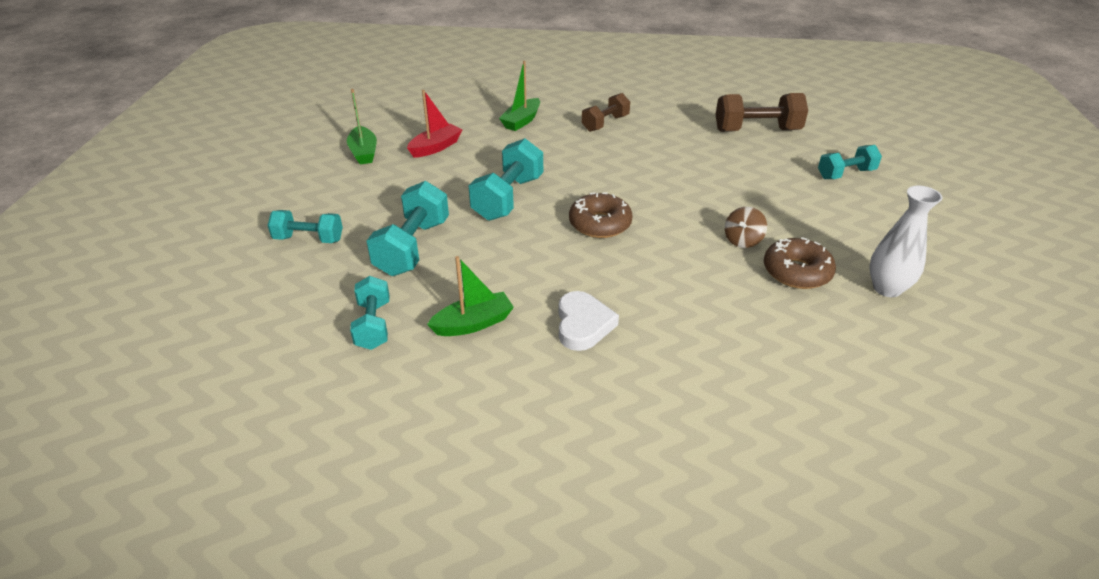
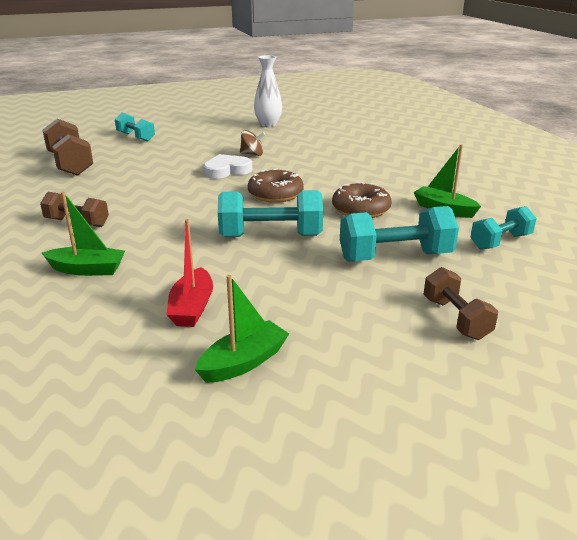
camera: 115 degrees left, 10 degrees down
turquoise dumbbell [268,210,343,243] -> brown dumbbell [423,267,498,340]
red boat [407,90,463,158] -> red boat turned 105 degrees counterclockwise [167,219,213,327]
white heart [559,291,619,351] -> white heart moved to [203,154,252,179]
brown donut [764,237,836,289] -> brown donut moved to [332,182,392,218]

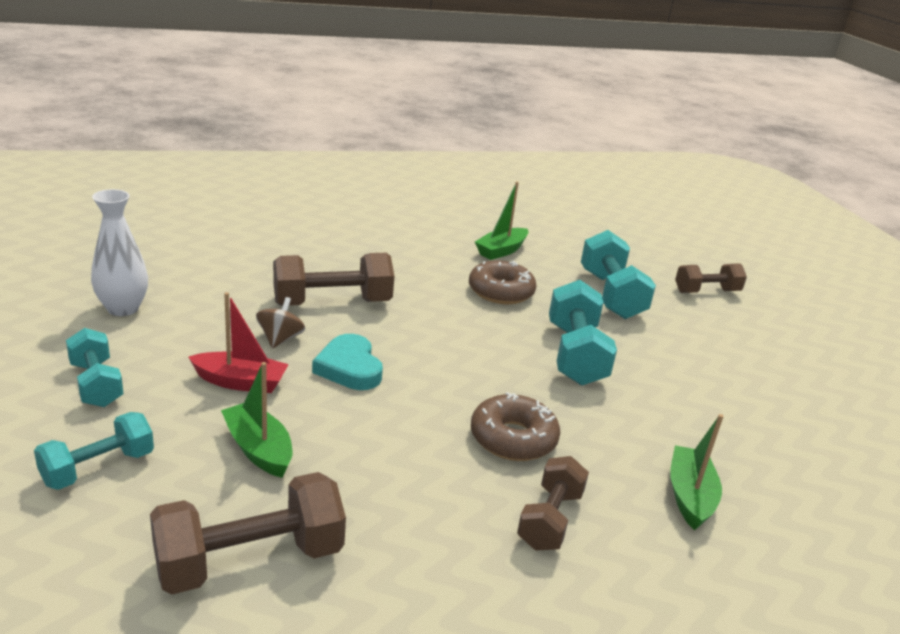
camera: 90 degrees left, 0 degrees up
red boat [167,219,213,327] -> red boat moved to [189,292,289,393]
green boat [195,275,289,383] -> green boat moved to [221,362,293,478]
white heart [203,154,252,179] -> turquoise heart [312,334,383,390]
brown donut [248,168,304,203] -> brown donut moved to [471,392,560,461]
turquoise dumbbell [470,206,537,250] -> turquoise dumbbell moved to [66,328,124,407]
none -> brown dumbbell [273,253,394,306]

